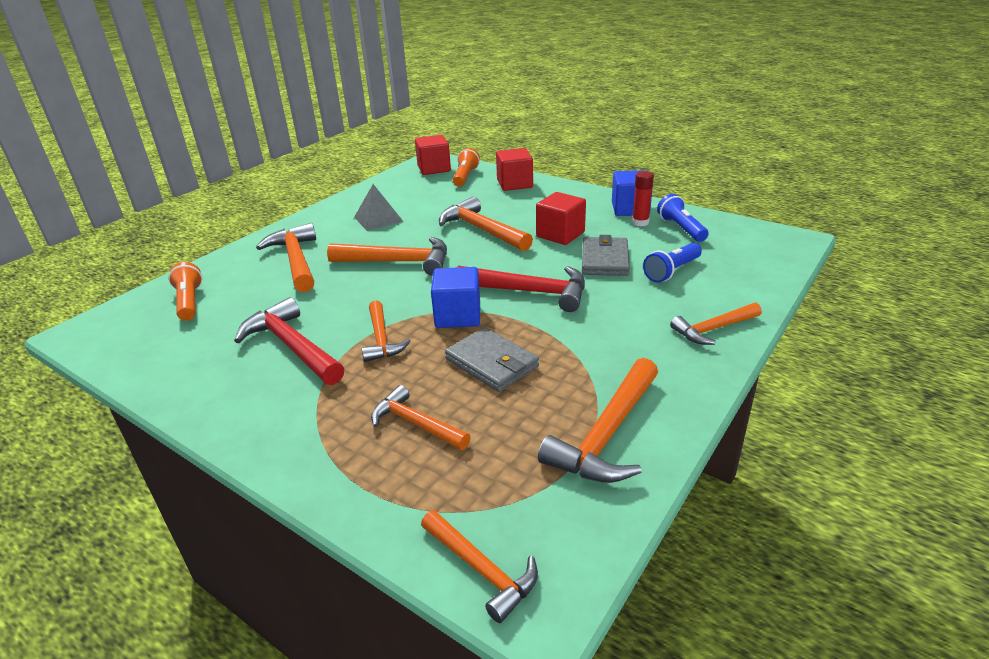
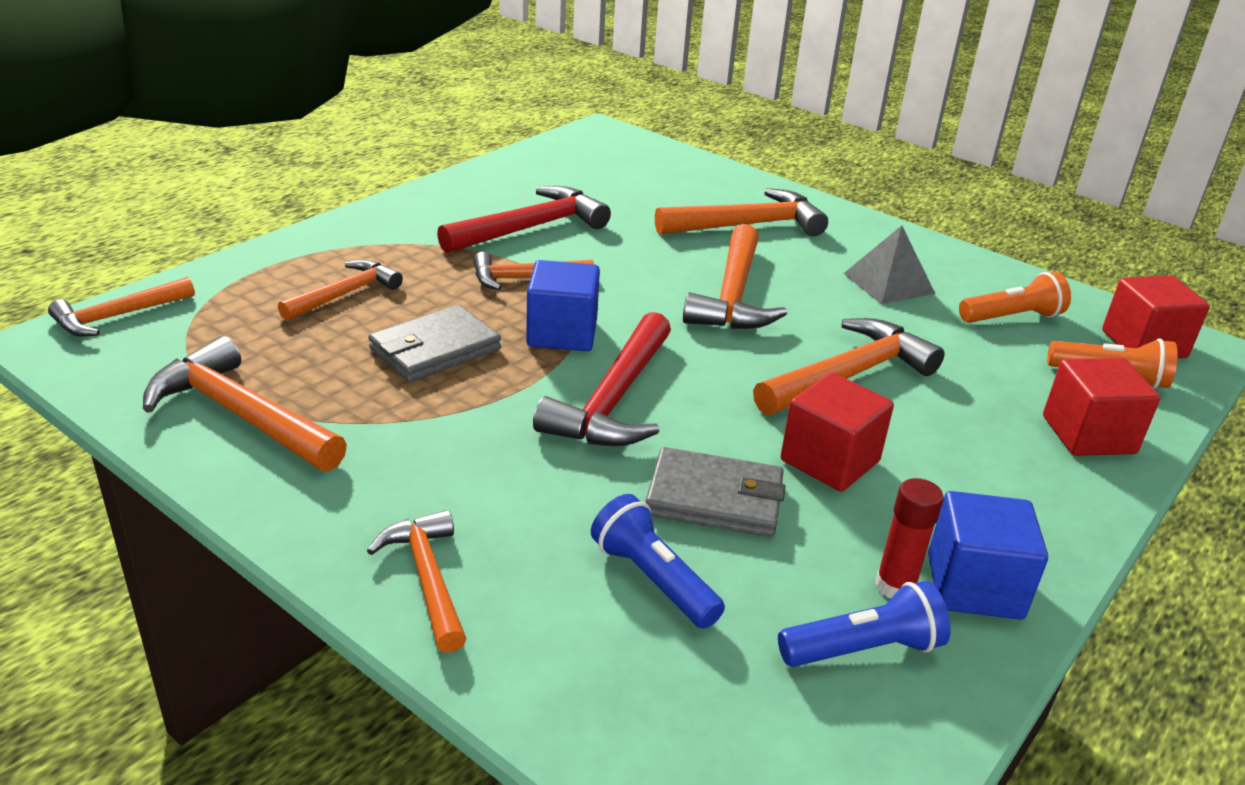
camera: 90 degrees right, 0 degrees up
orange flashlight [168,262,202,321] -> orange flashlight moved to [959,272,1071,323]

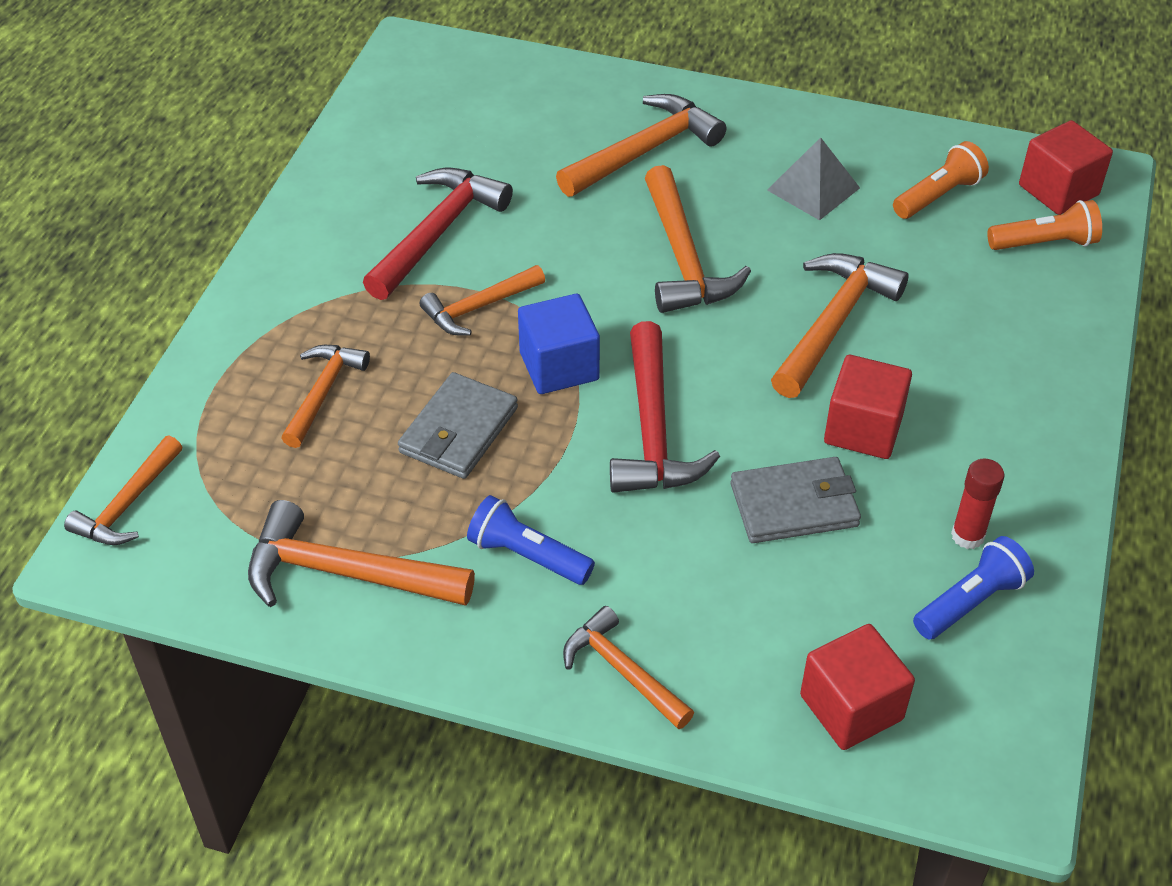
camera: 20 degrees left, 15 degrees up
blue flashlight [591,494,725,629] -> blue flashlight moved to [467,495,595,585]
blue cube [928,491,1048,620] -> none
red cube [1043,358,1160,456] -> red cube moved to [800,624,915,750]

